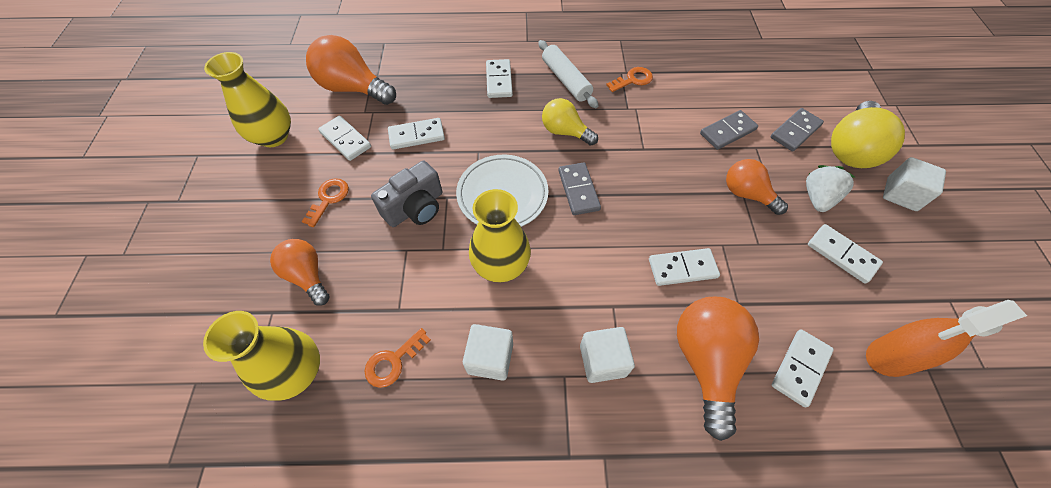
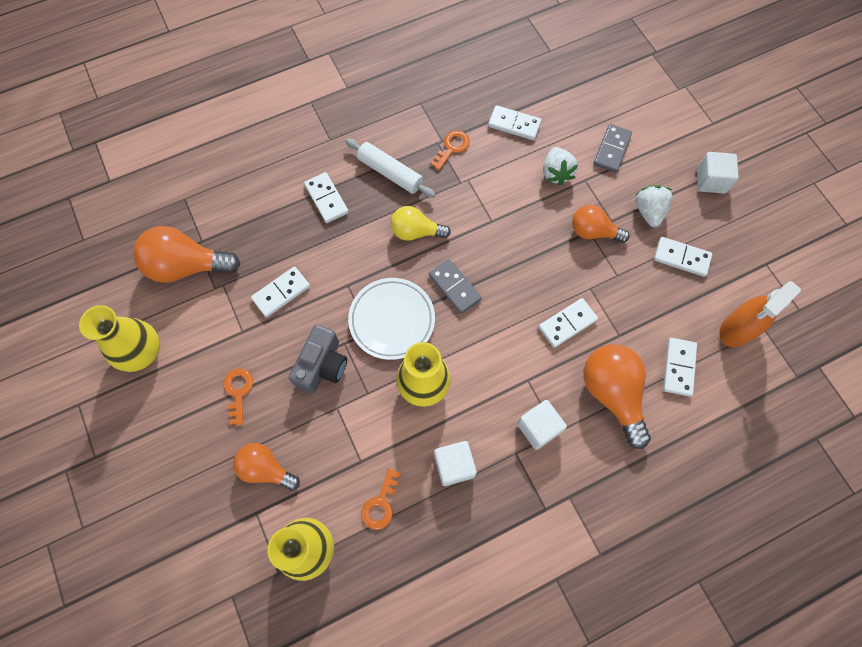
camera: 25 degrees left, 10 degrees up
white domino [318,116,371,161] -> white domino moved to [488,105,542,140]
grey domino [700,110,758,150] -> white strawberry [543,147,578,186]
yellow light bulb [831,101,905,168] -> none

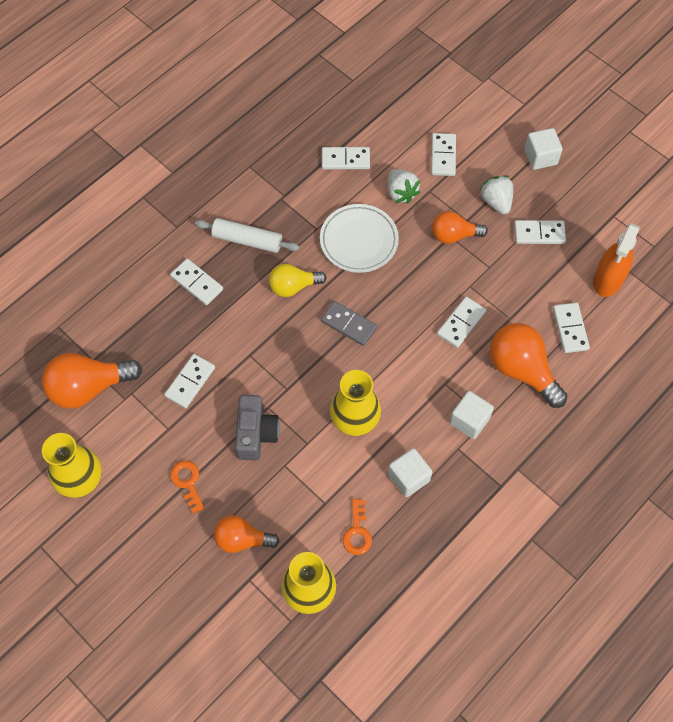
camera: 20 degrees left, 5 degrees down
white plate [348,278,435,360] -> white plate moved to [320,204,399,273]
orange key [430,130,470,170] -> none
grey domino [593,124,632,173] -> white domino [431,133,456,176]

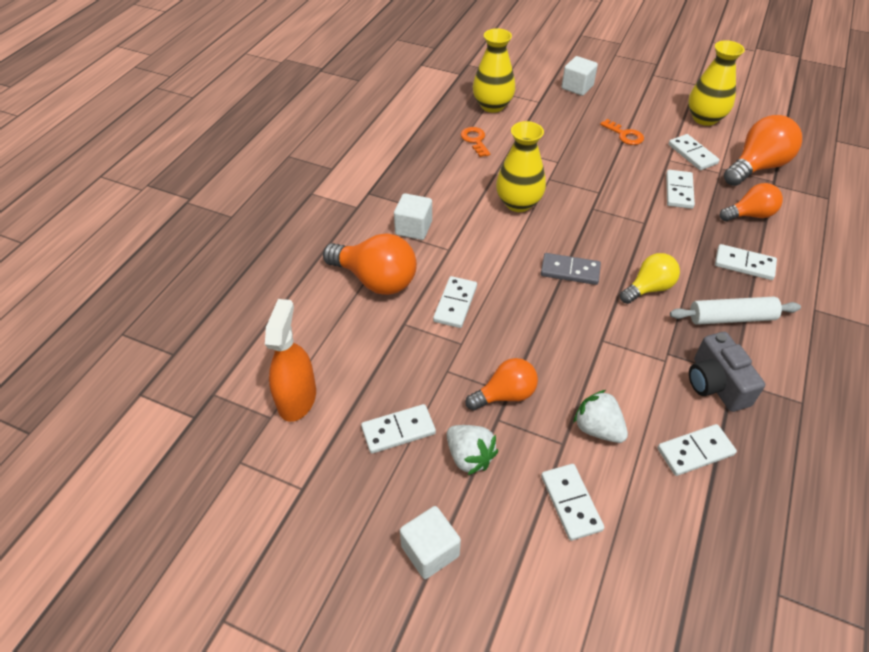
camera: 160 degrees right, 15 degrees down
orange light bulb [214,515,280,553] -> orange light bulb moved to [720,183,783,221]
grey camera [235,395,280,460] -> grey camera moved to [689,332,765,412]
white plate [320,204,399,273] -> none
white cube [388,448,432,497] -> white cube moved to [561,56,598,96]
white domino [553,302,590,353] -> white domino moved to [669,134,720,170]

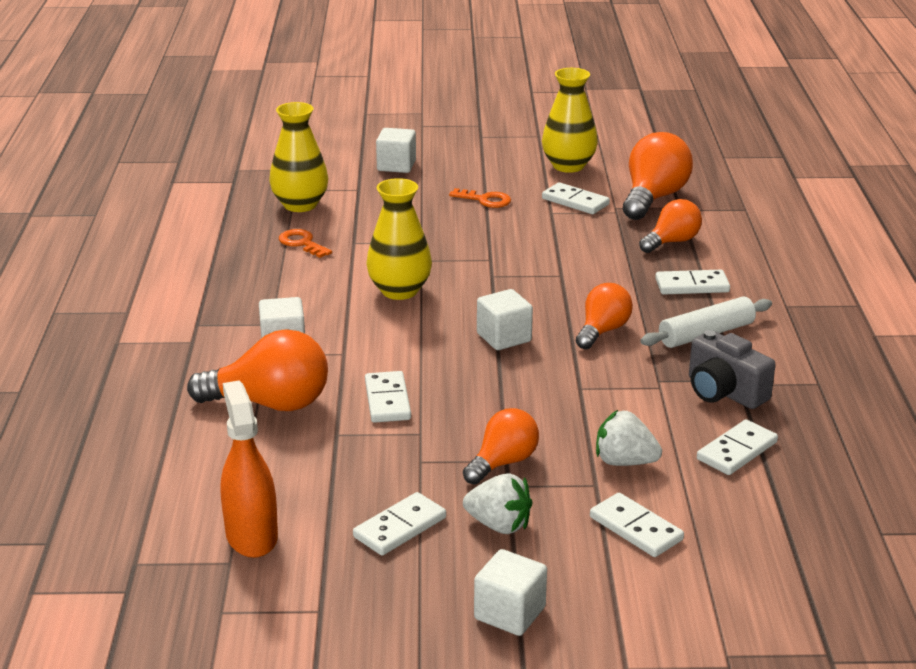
camera: 25 degrees left, 20 degrees down
grey domino [541,253,601,285] -> white cube [477,289,533,350]
yellow light bulb [620,253,680,304] -> orange light bulb [576,283,633,349]
white domino [666,170,695,209] -> none

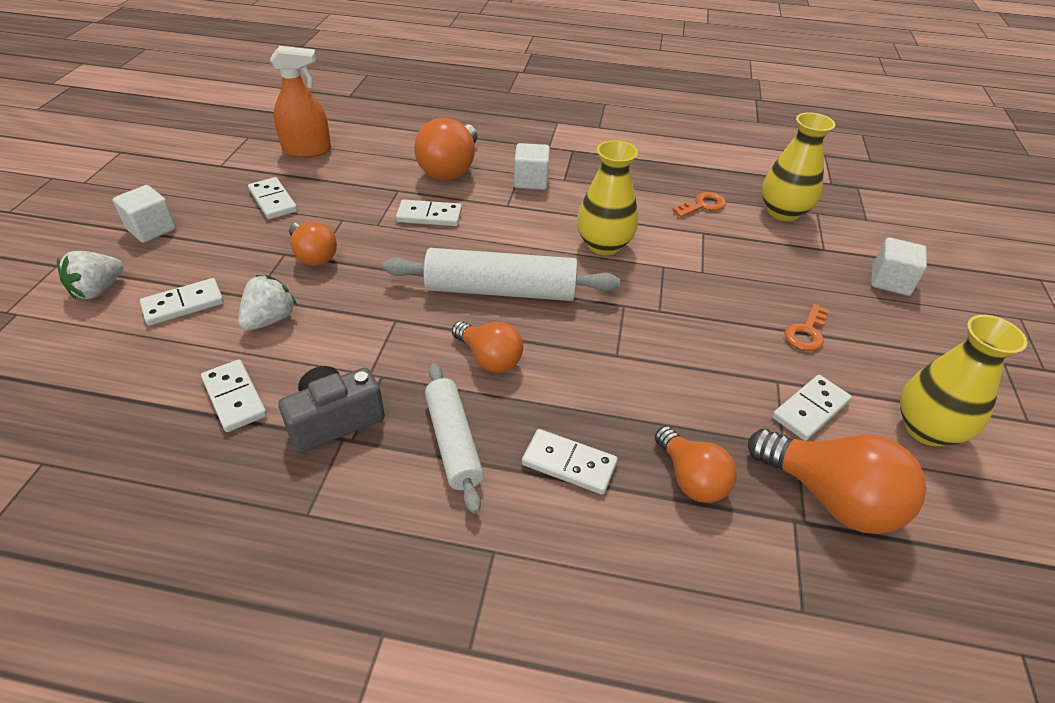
camera: 100 degrees right, 15 degrees up
white strawberry [463,473,532,534] -> white strawberry moved to [57,251,124,299]
white cube [477,289,533,350] -> white rolling pin [383,248,620,301]
white domino [655,270,730,295] -> white domino turned 75 degrees counterclockwise [522,429,618,495]

